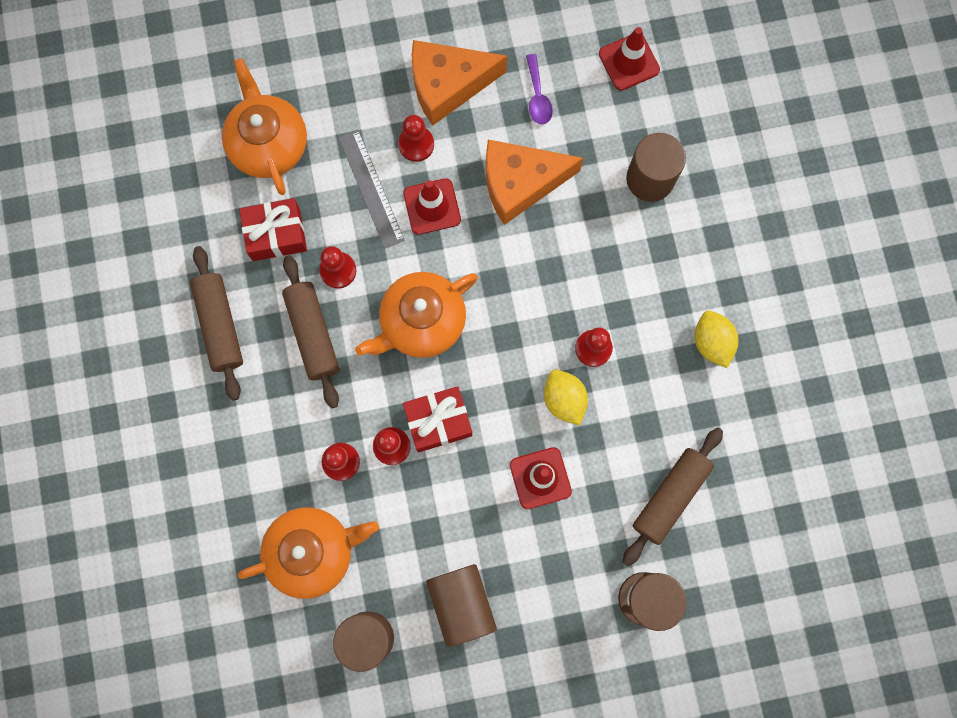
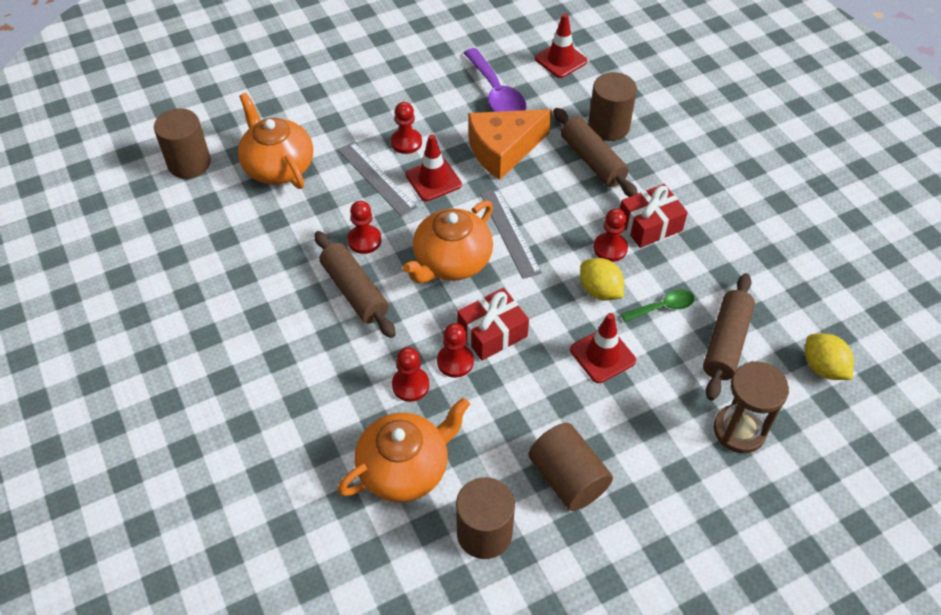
camera: 15 degrees left, 25 degrees down
brown rolling pin [190,246,243,401] -> brown rolling pin moved to [553,108,638,197]
red gift [239,198,307,261] -> red gift moved to [620,184,688,248]
orange cheese [412,40,507,126] -> none
purple spoon [526,54,553,124] -> purple spoon [464,48,527,112], size x1.78
yellow lemon [695,311,738,368] -> yellow lemon moved to [805,333,854,380]
none -> brown cylinder [154,108,211,179]
none -> grey ruler [480,188,542,279]
none -> green spoon [621,290,695,322]

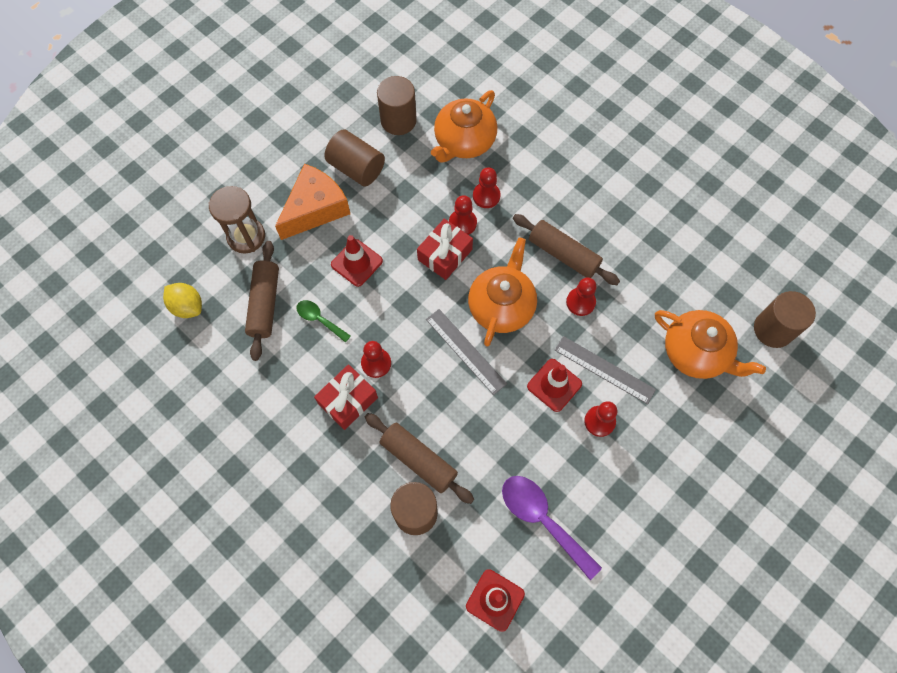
camera: 160 degrees right, 15 degrees up
orange cheese [468,109,552,180] -> orange cheese moved to [275,164,350,240]
yellow lemon [580,258,624,301] -> none
green spoon [621,290,695,322] -> green spoon turned 75 degrees clockwise [296,300,351,343]

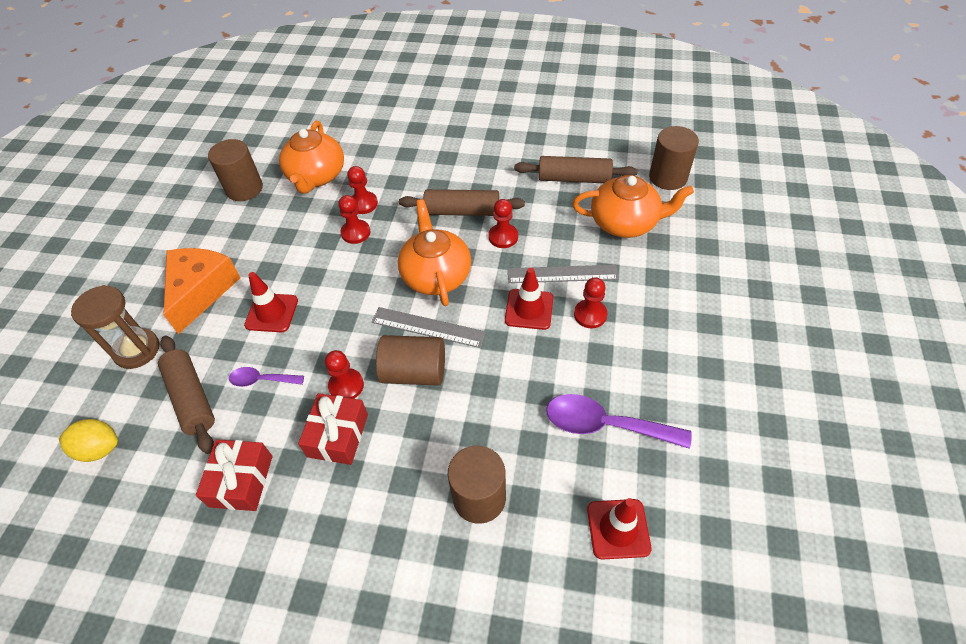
camera: 30 degrees left, 15 degrees down
green spoon [296,300,351,343] -> purple spoon [229,367,304,387]
brown cylinder [324,129,385,186] -> brown cylinder moved to [376,335,445,386]
brown rolling pin [365,413,474,504] -> brown rolling pin moved to [514,156,638,183]
red gift [417,219,473,280] -> red gift moved to [196,439,273,511]

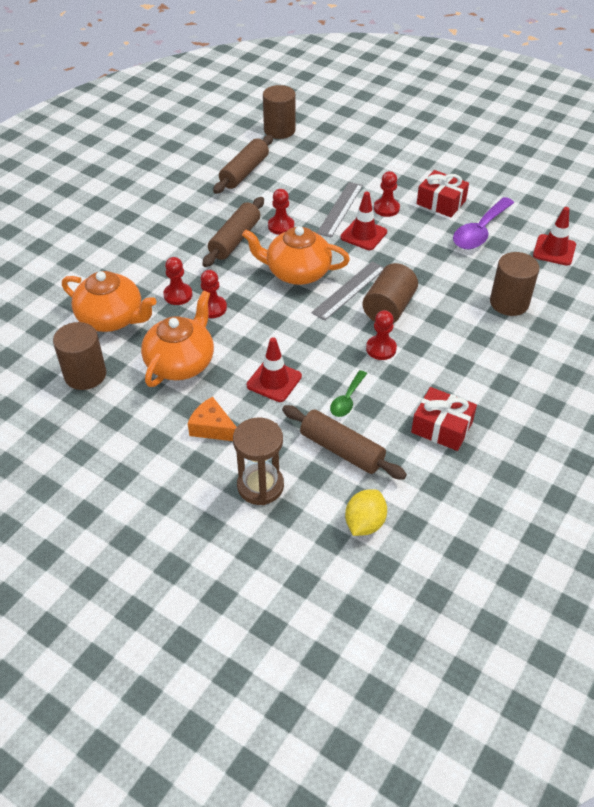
camera: 70 degrees left, 5 degrees down
brown rolling pin [158,336,215,454] -> brown rolling pin turned 45 degrees clockwise [282,405,407,480]
orange cheese [163,248,240,334] -> orange cheese [188,397,237,441], size x0.59
purple spoon [229,367,304,387] -> green spoon [330,370,367,417]
red gift [298,393,368,465] -> red gift moved to [417,170,469,217]
orange teapot [572,175,694,238] -> orange teapot moved to [141,290,214,387]

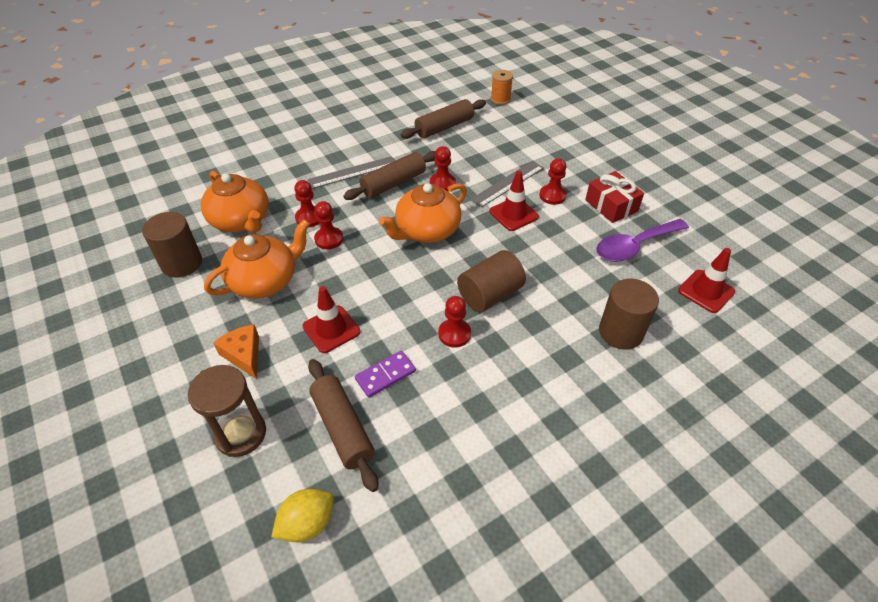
camera: 25 degrees right, 0 degrees up
orange teapot [242,226,350,285] -> orange teapot turned 75 degrees counterclockwise [379,183,467,243]
brown cylinder [263,85,296,139] -> orange spool [491,70,513,105]
grey ruler [311,261,384,321] -> grey ruler moved to [308,156,394,189]
green spoon [330,370,367,417] -> purple domino [355,351,416,398]
red gift [411,387,477,451] -> none

